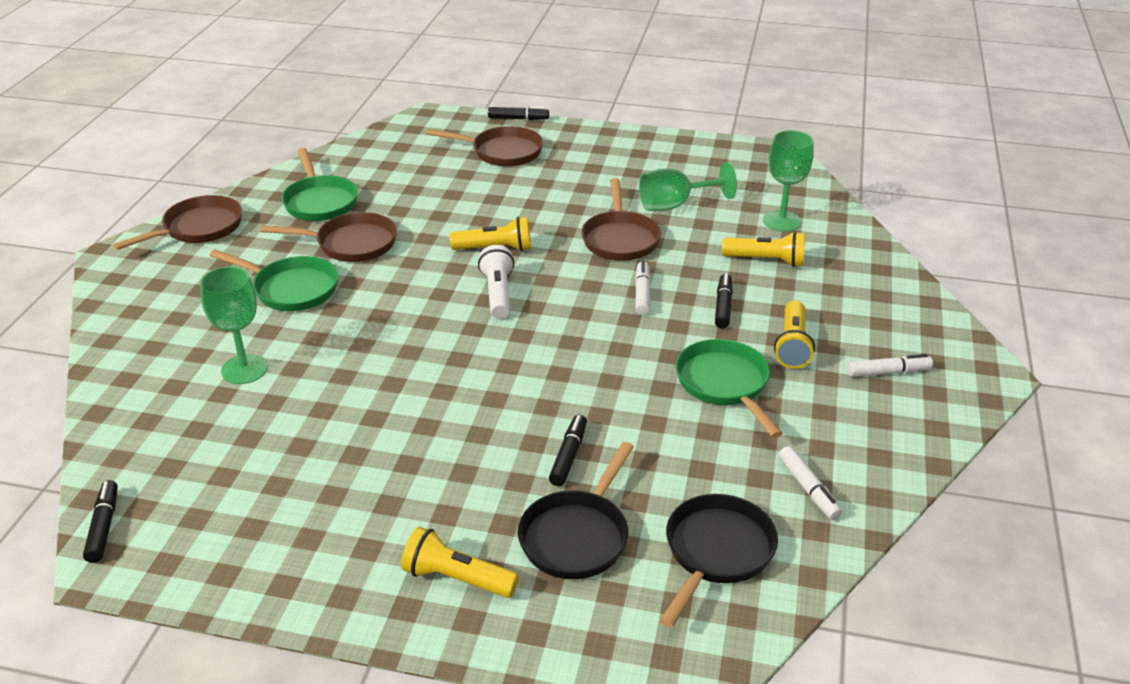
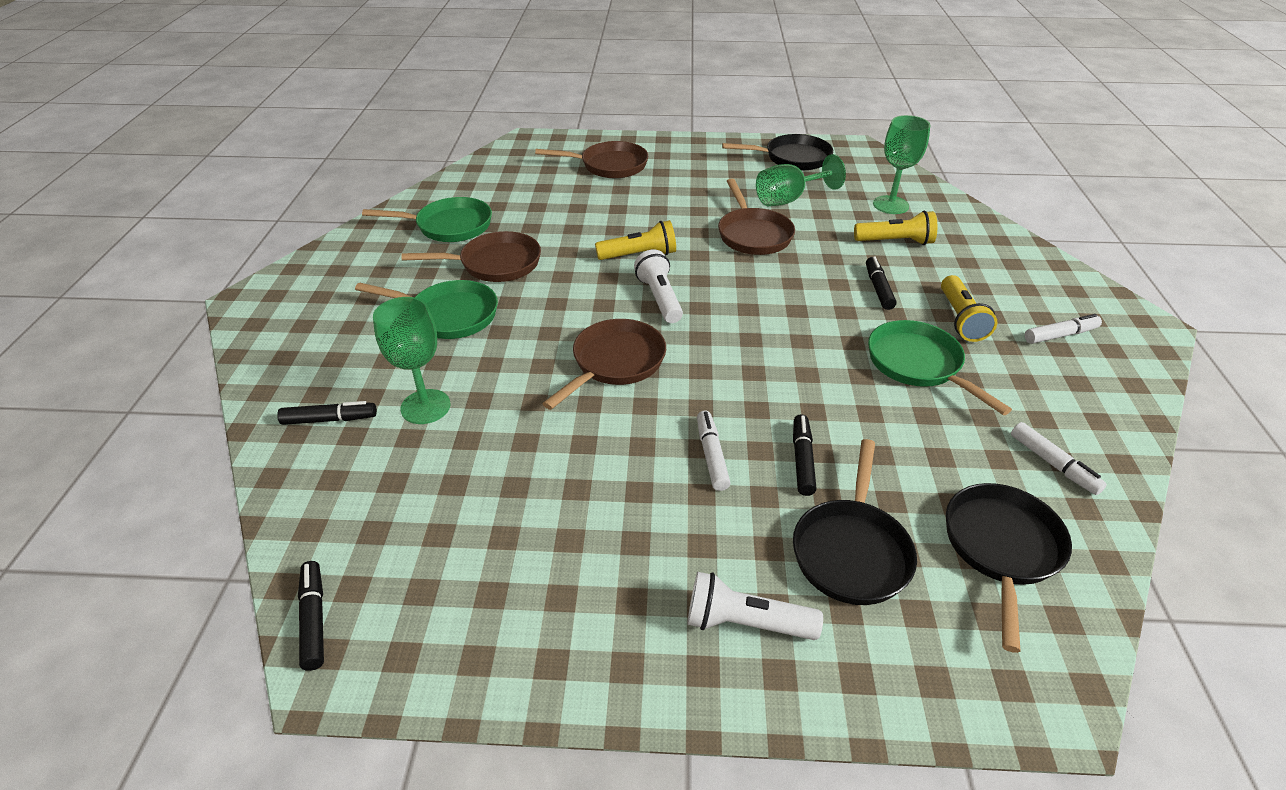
camera: 10 degrees left, 5 degrees up
brown pan [113,195,242,250] -> brown pan moved to [542,319,666,410]
green pan [281,148,358,221] -> green pan turned 60 degrees counterclockwise [362,197,492,242]
yellow flashlight [401,527,519,598] -> white flashlight [687,572,823,640]
black marker [488,107,549,120] -> black marker moved to [277,401,377,425]
white marker [635,261,651,315] -> white marker moved to [697,411,730,491]
none -> black pan [722,134,833,171]

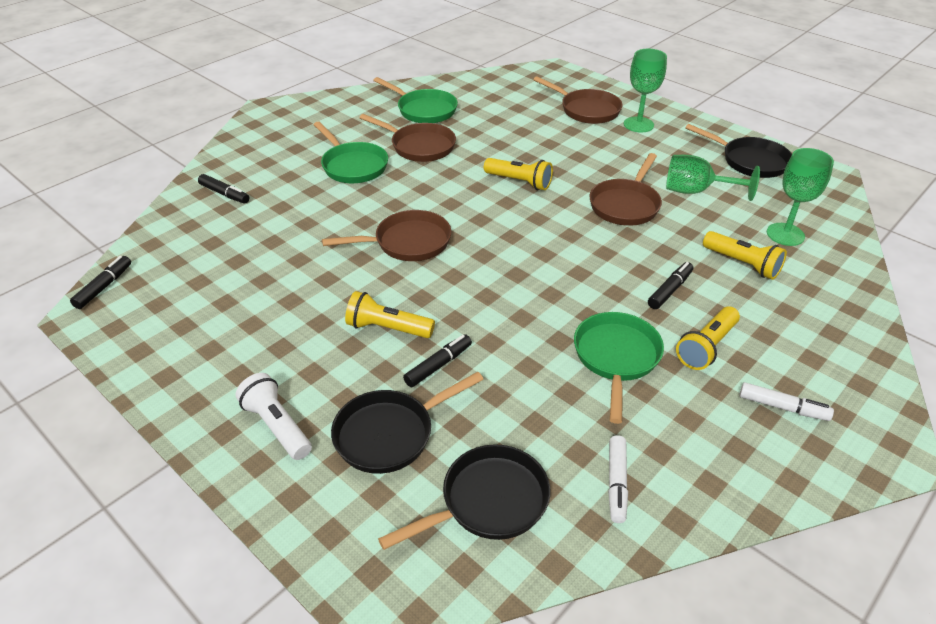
camera: 40 degrees right, 0 degrees up
green goblet [373,297,451,424] -> green goblet moved to [624,49,667,132]
white flashlight [634,249,683,323] -> none
white marker [697,411,730,491] -> yellow flashlight [345,291,435,338]

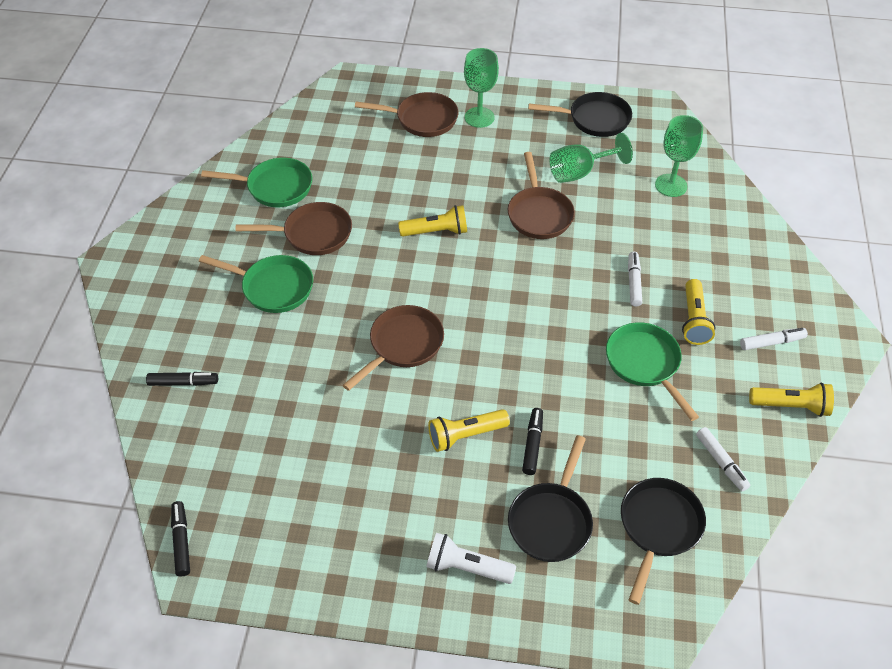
camera: 35 degrees left, 10 degrees up
black marker [648,262,693,309] -> white marker [628,252,642,307]
yellow flashlight [703,231,787,280] -> yellow flashlight moved to [749,383,834,417]

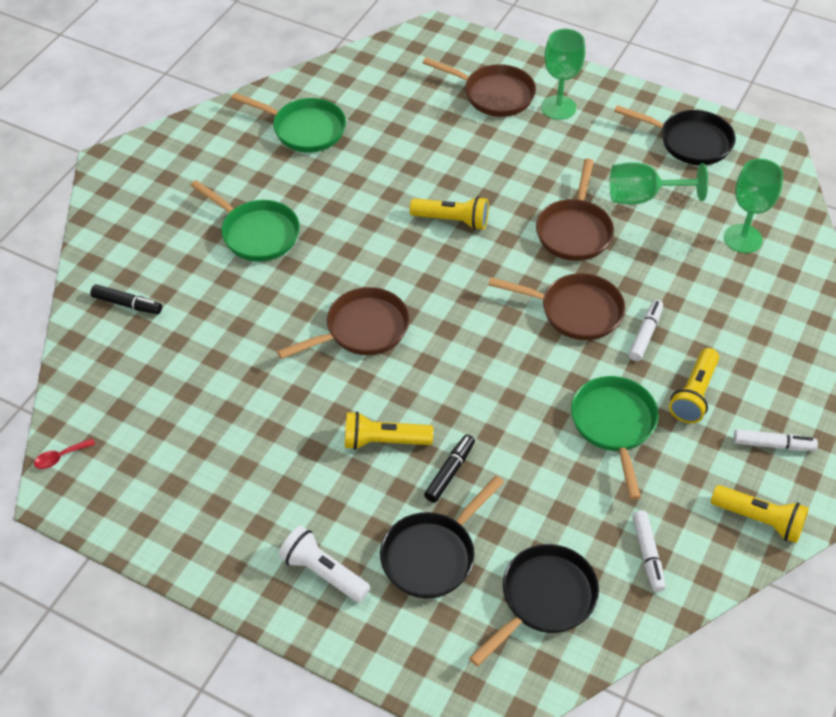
camera: 20 degrees right, 0 degrees up
black marker [171,501,190,577] -> red spoon [34,438,95,469]
brown pan [236,202,352,255] -> brown pan moved to [488,273,625,340]

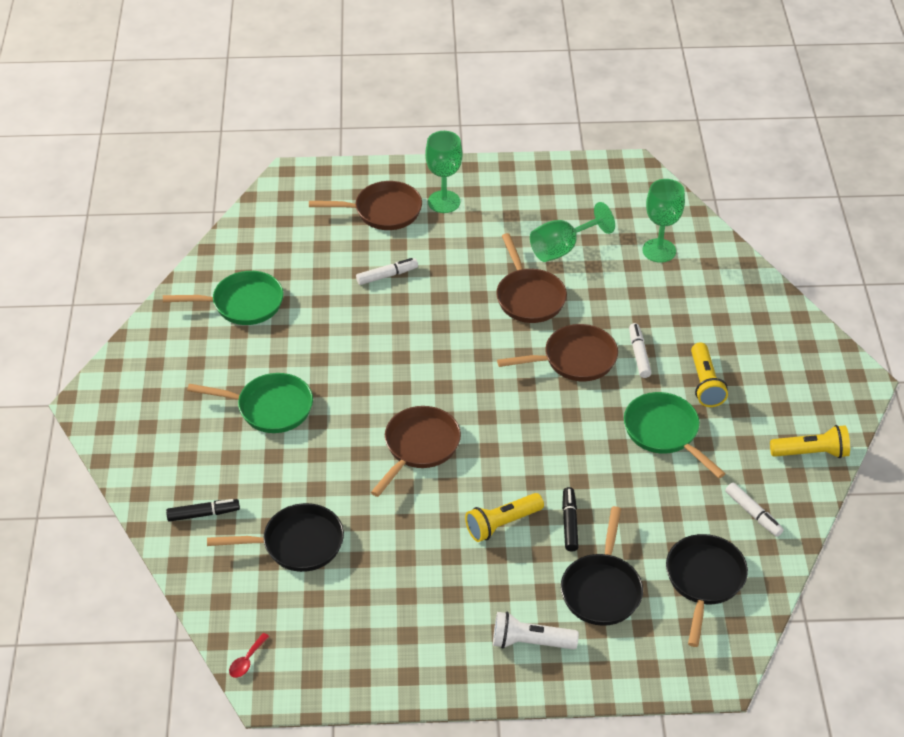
camera: 30 degrees left, 5 degrees down
yellow flashlight [410,196,489,230] -> none
black pan [614,105,736,165] -> black pan moved to [207,503,344,572]
white marker [734,429,818,451] -> white marker moved to [356,258,418,285]

